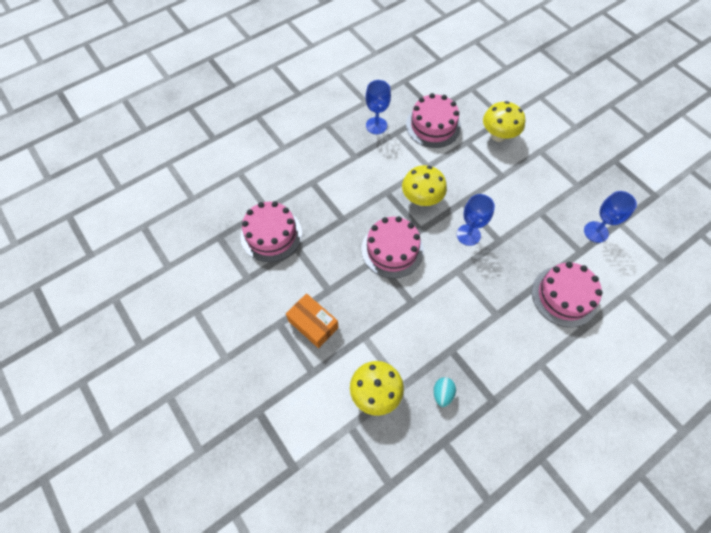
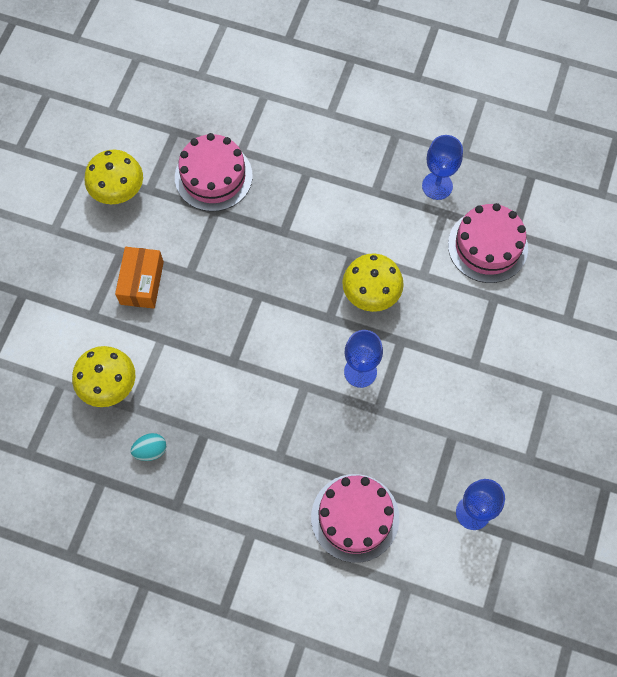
camera: 55 degrees right, 5 degrees up
pink cake [361,216,424,278] -> none
yellow mushroom [483,101,525,142] -> yellow mushroom moved to [85,150,143,204]

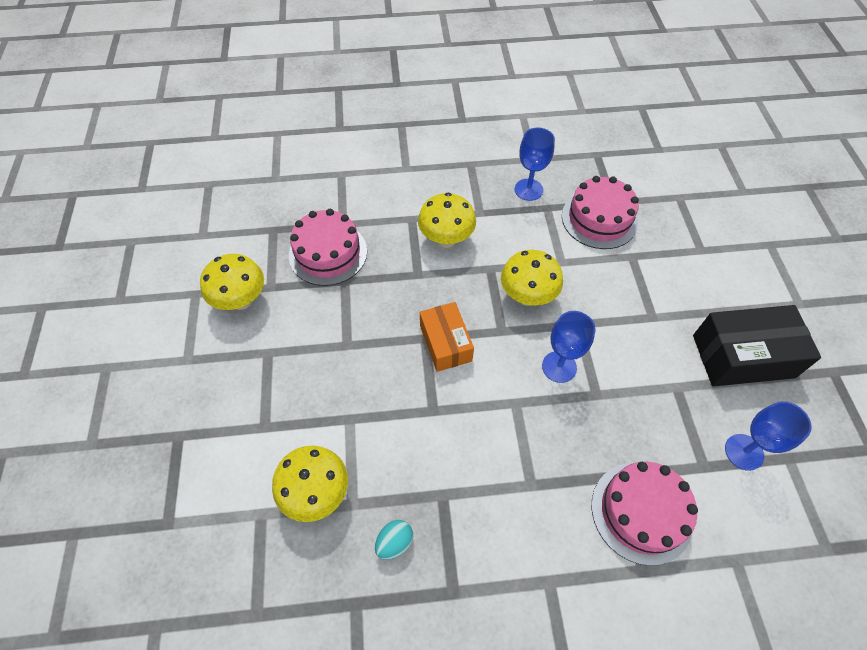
camera: 25 degrees left, 10 degrees down
orange box [115,247,164,309] -> orange box moved to [420,302,474,372]
none -> yellow mushroom [418,192,476,248]
none -> black box [693,305,821,387]

